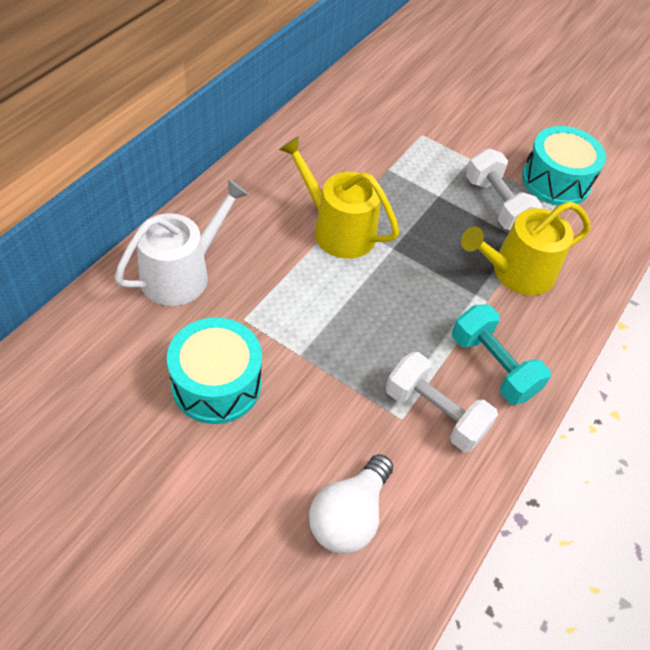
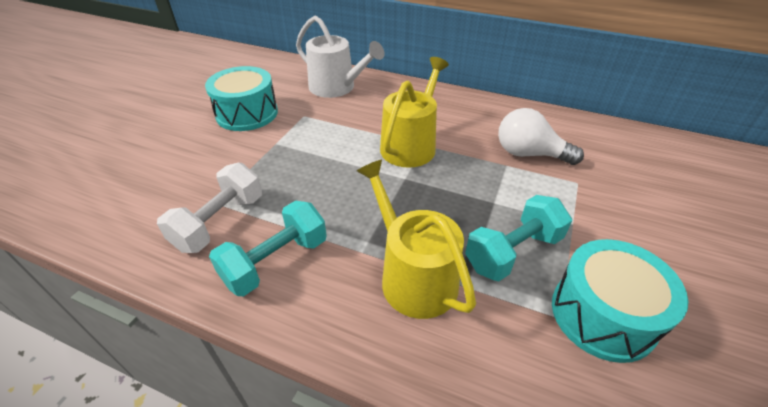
camera: 85 degrees right, 10 degrees down
white light bulb [309,454,393,554] -> white light bulb moved to [498,108,584,165]
white dumbbell [466,148,542,230] -> turquoise dumbbell [465,195,572,282]

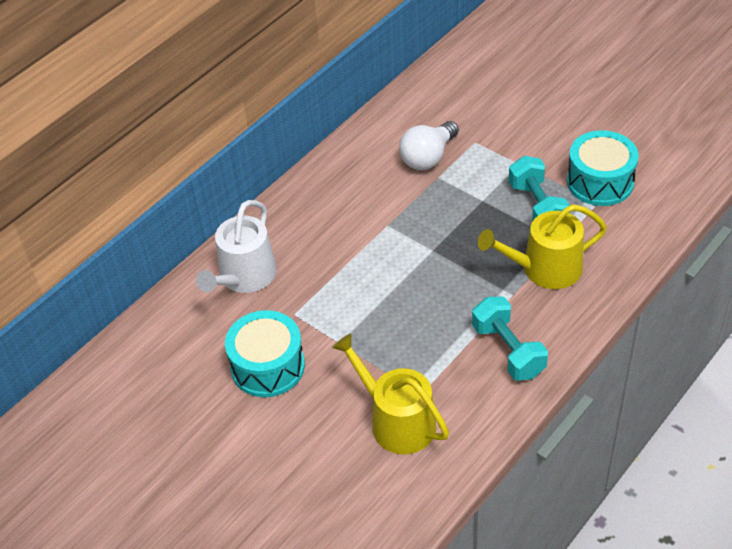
camera: 70 degrees left, 5 degrees up
white dumbbell [157,162,262,253] -> none
white watering can [296,16,385,98] -> white watering can turned 150 degrees clockwise [196,200,277,293]
yellow watering can [380,57,449,168] -> yellow watering can moved to [332,333,449,454]

